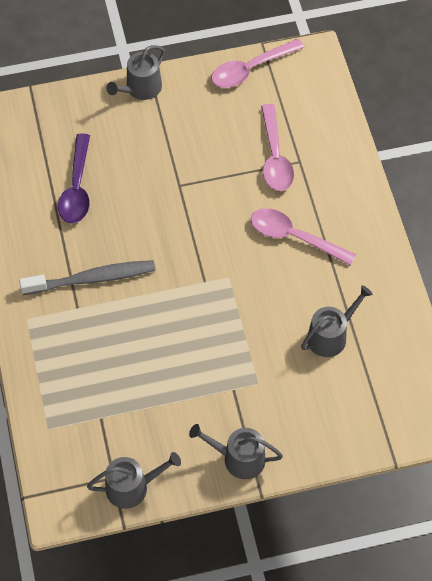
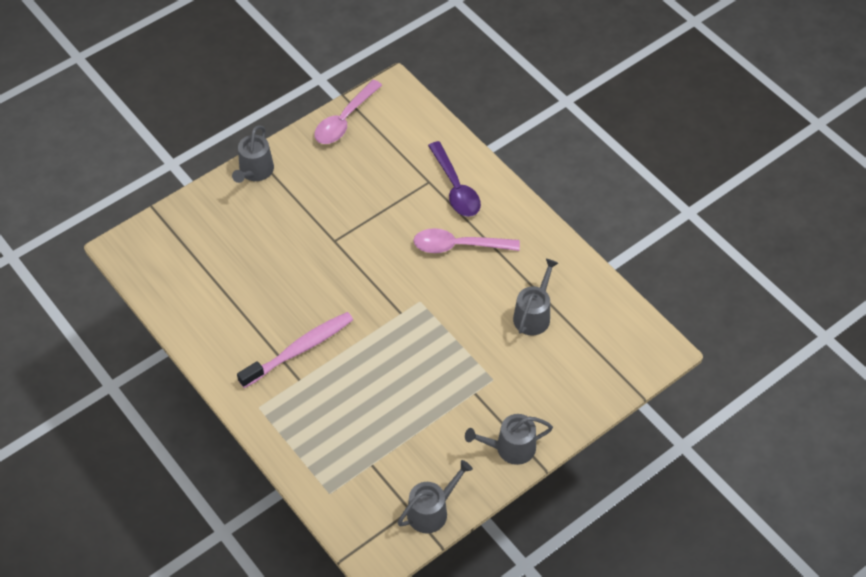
camera: 25 degrees left, 5 degrees down
grey toothbrush [19,260,155,295] -> pink toothbrush [237,312,353,388]
purple spoon [58,133,90,223] -> purple spoon moved to [428,141,481,217]
pink spoon [261,104,294,191] -> none

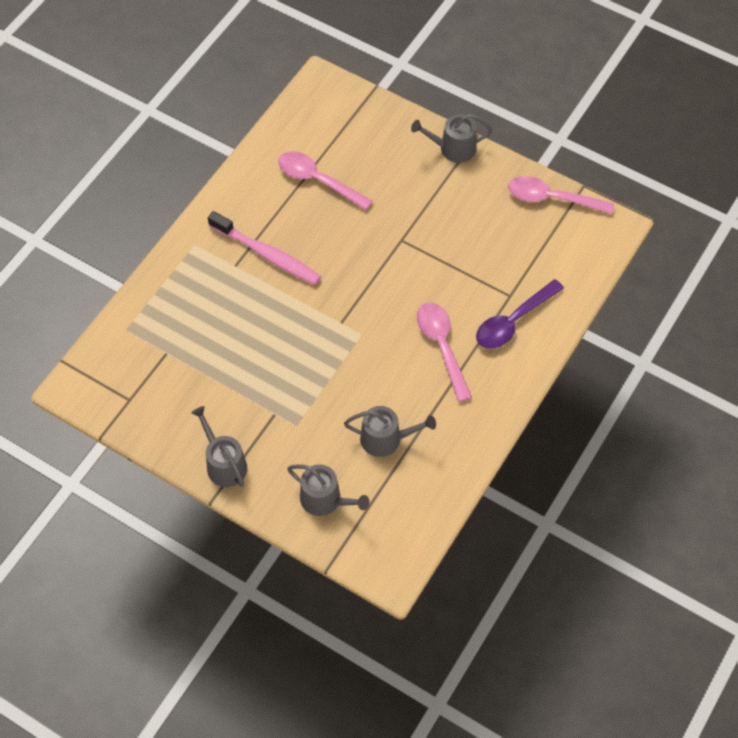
camera: 70 degrees right, 5 degrees up
grey watering can [398,460,473,533] -> grey watering can moved to [287,464,370,516]
none -> pink spoon [278,151,373,210]

